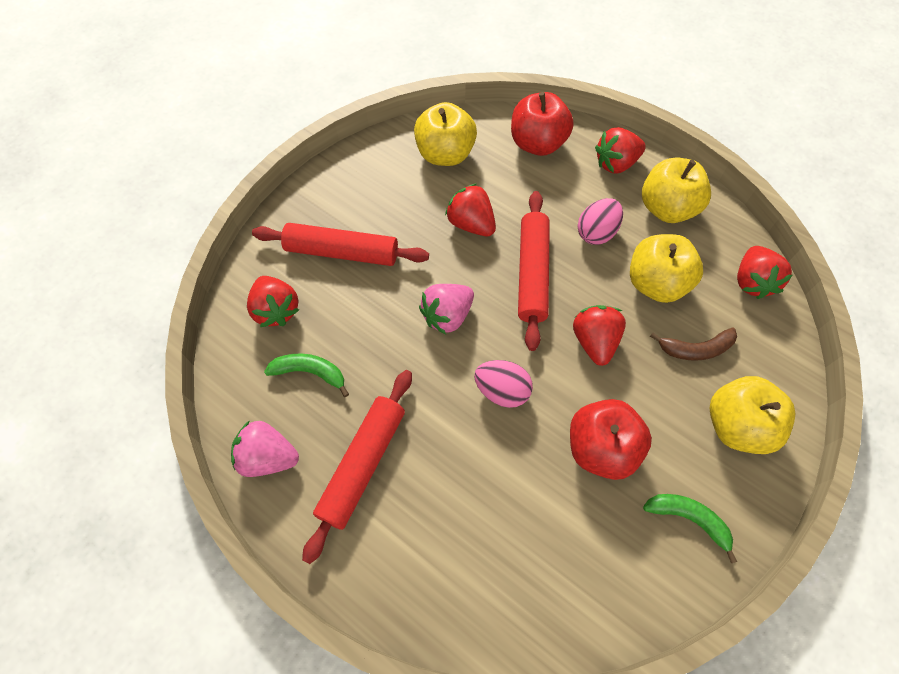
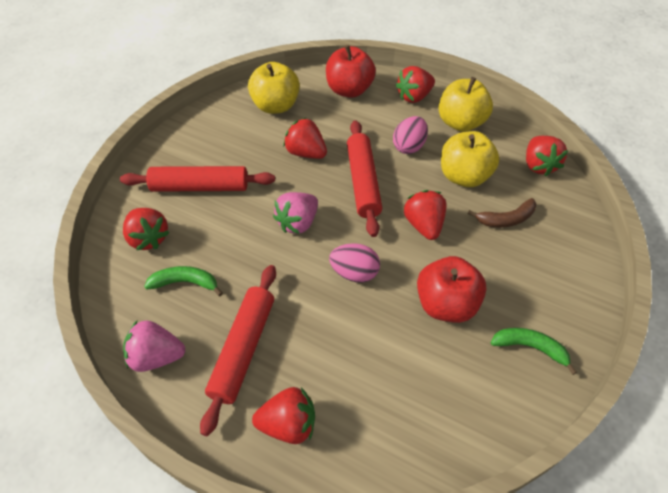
camera: 10 degrees left, 10 degrees down
yellow apple [710,376,796,454] -> none
none -> red strawberry [252,387,315,444]

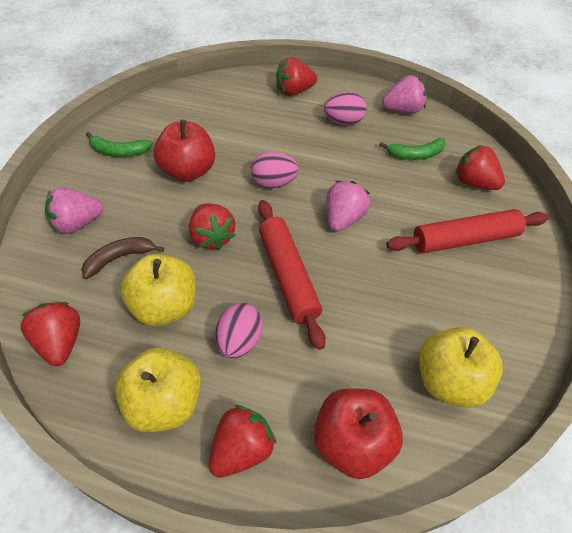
camera: 165 degrees right, 0 degrees up
red rolling pin [200,265,276,436] -> pink egg [324,92,367,125]
red strawberry [284,118,327,159] -> none
none -> pink strawberry [45,187,103,234]

